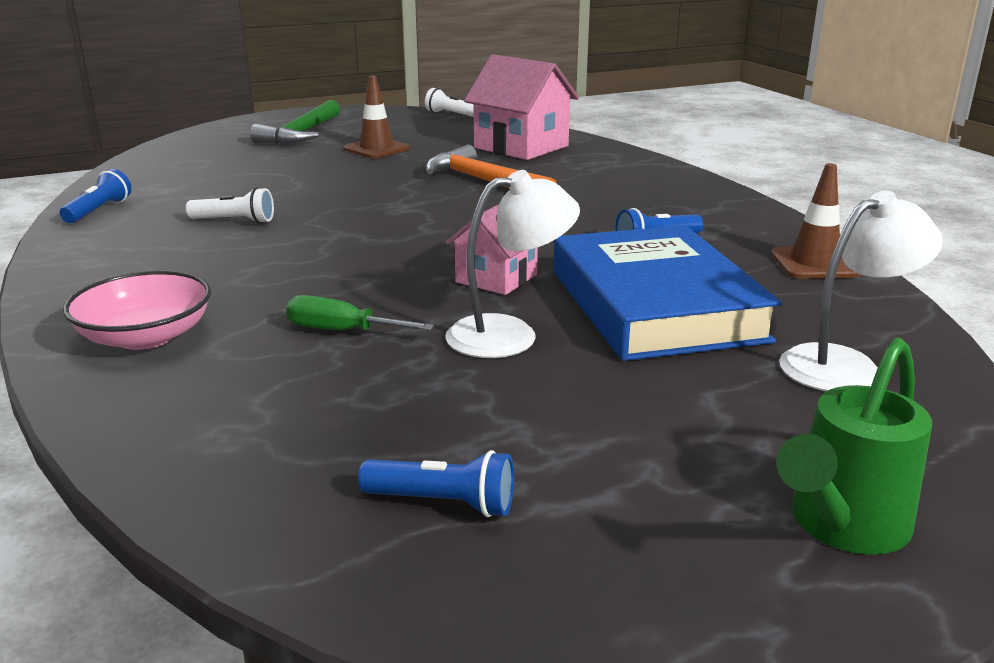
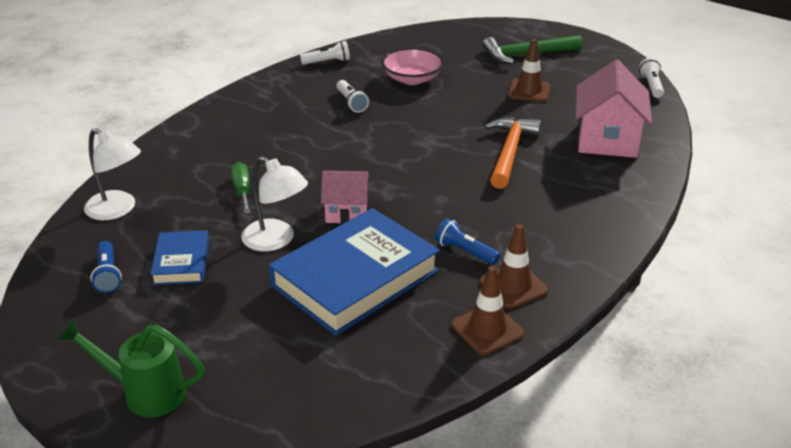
camera: 60 degrees right, 10 degrees up
blue flashlight [60,169,132,223] -> white flashlight [300,41,350,65]
pink bowl [63,270,211,350] -> pink bowl moved to [382,48,444,85]
white lamp [779,191,943,391] -> white lamp moved to [84,128,141,220]
none -> blue book [150,230,209,285]
none -> brown traffic cone [480,224,548,309]

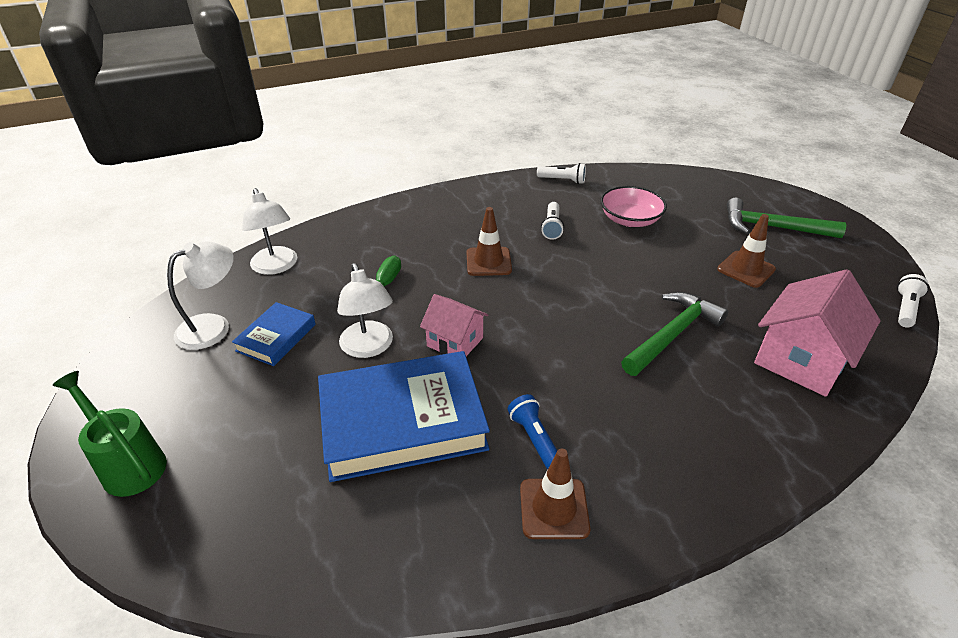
camera: 30 degrees right, 5 degrees up
blue flashlight [91,241,122,293] -> white lamp [167,241,234,350]
brown traffic cone [451,265,524,355] -> brown traffic cone moved to [467,207,512,276]
orange hammer [484,117,541,189] -> green hammer [621,292,728,376]

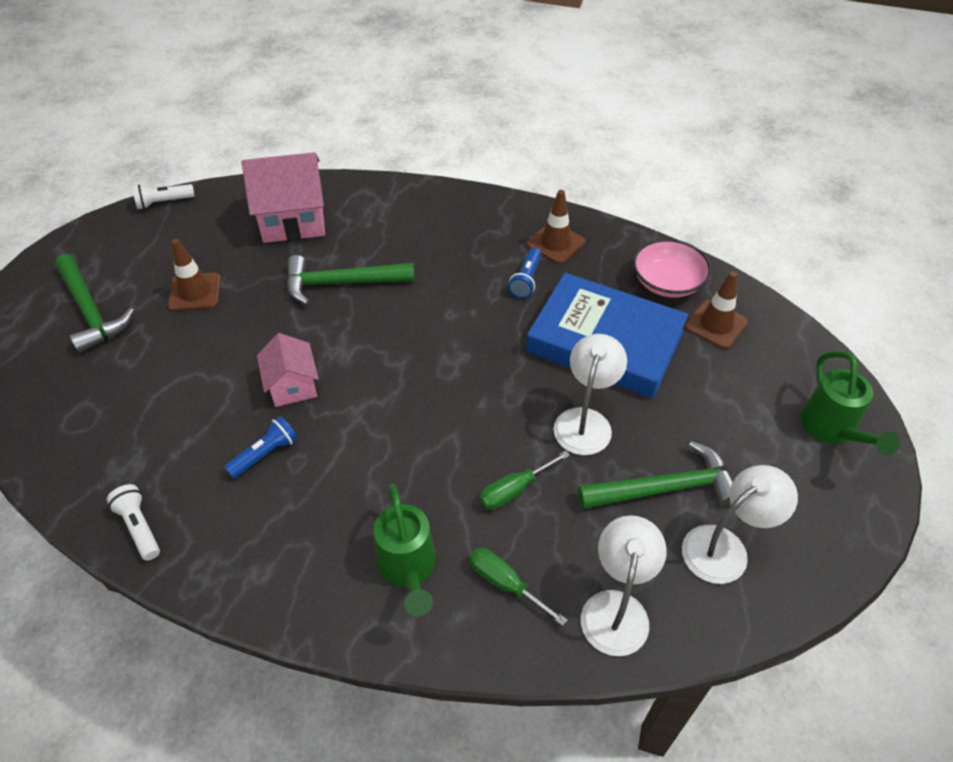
camera: 140 degrees left, 10 degrees up
white lamp [167,241,234,350] -> white lamp turned 150 degrees clockwise [682,465,798,584]
blue book [232,302,316,366] -> green hammer [578,441,733,509]
pink house [420,294,488,356] -> pink house moved to [257,333,319,407]
brown traffic cone [467,207,512,276] -> brown traffic cone moved to [685,271,748,349]
white flashlight [541,202,564,240] -> blue flashlight [225,416,298,478]
pink bowl [600,186,667,227] -> pink bowl moved to [633,239,712,298]
none -> green watering can [374,484,436,617]
none -> green screwdriver [470,548,567,626]

